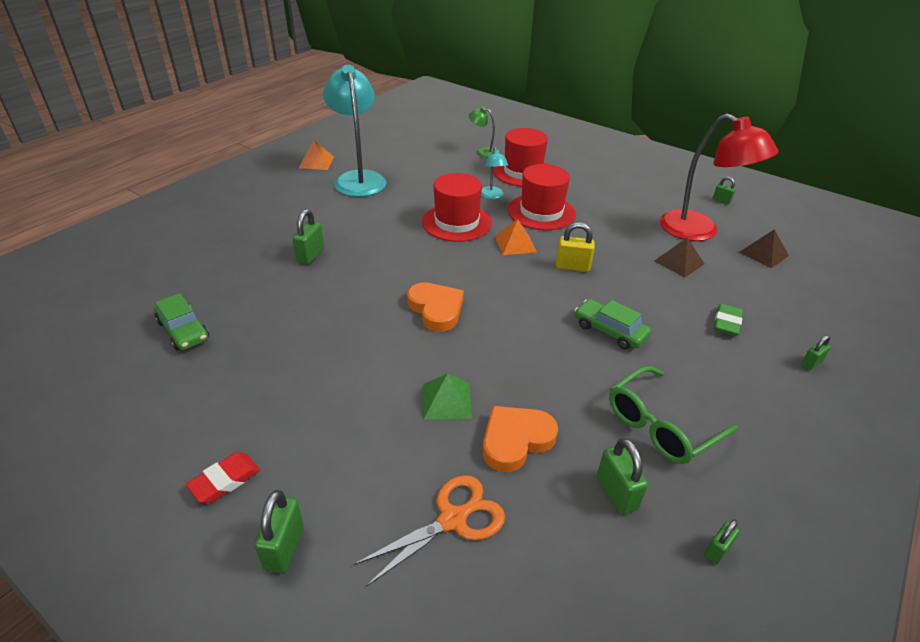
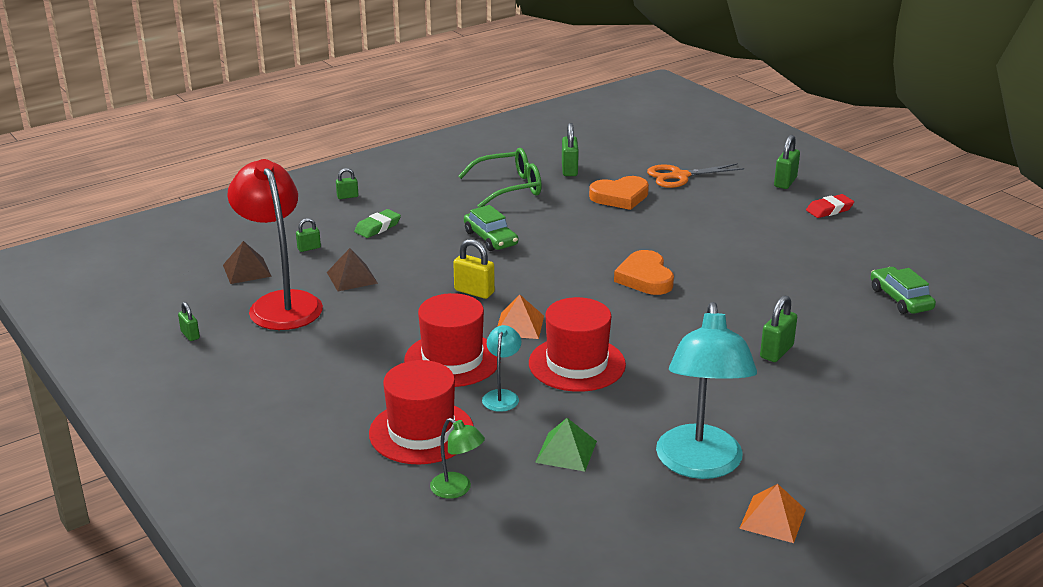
camera: 160 degrees left, 10 degrees down
green pyramid [423,373,472,420] -> green pyramid moved to [535,418,597,472]
green padlock [705,520,740,564] -> green padlock moved to [296,218,321,252]

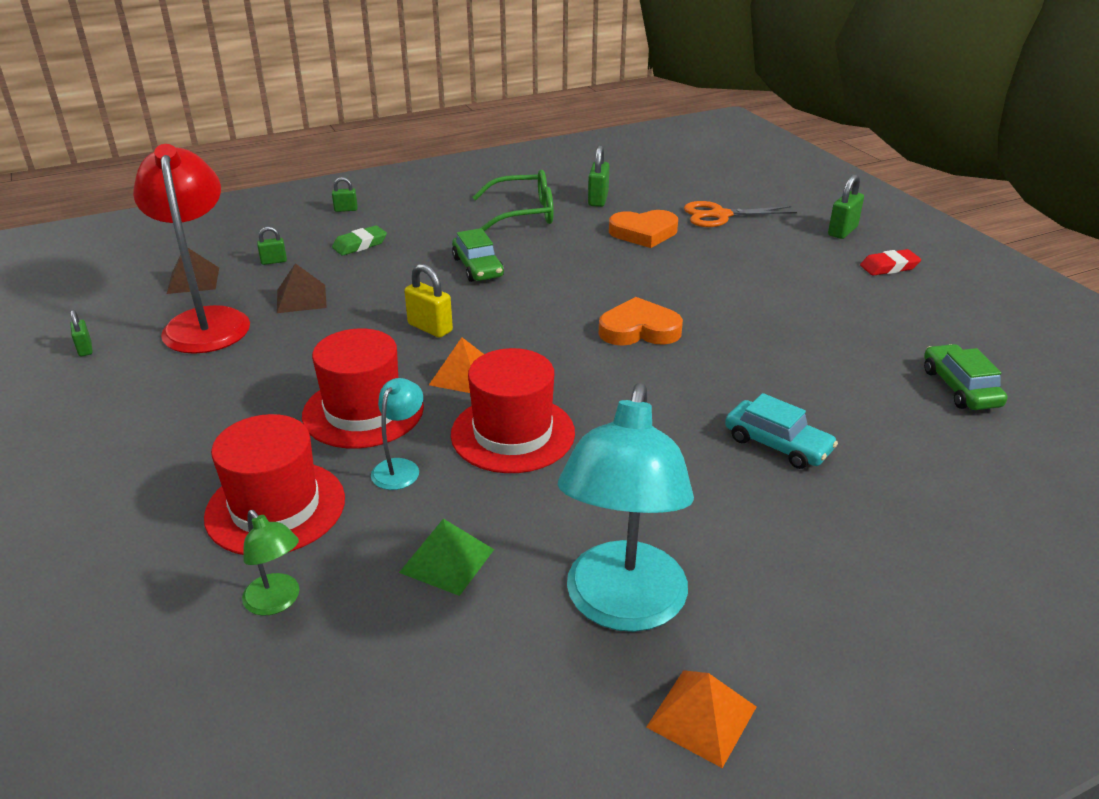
camera: 10 degrees right, 5 degrees up
orange heart [614,250,674,295] -> orange heart turned 90 degrees clockwise [599,297,683,346]
green padlock [760,295,797,362] -> turquoise car [725,393,838,469]

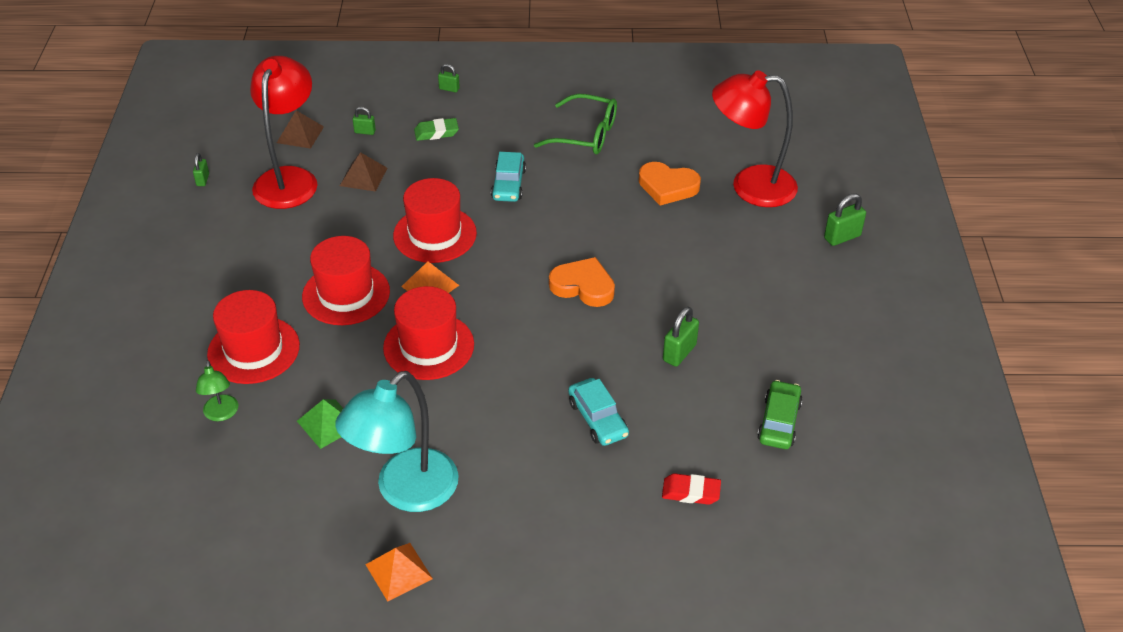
camera: 25 degrees right, 10 degrees up
turquoise lamp [371,378,423,490] -> none
yellow padlock [404,264,453,338] -> red hat [393,178,477,263]
green car [452,228,504,282] -> turquoise car [491,152,526,202]
green padlock [588,145,610,207] -> green padlock moved to [663,307,699,367]
orange scissors [684,201,797,227] -> red lamp [712,70,798,207]
red eraser [860,249,921,276] -> red eraser moved to [662,473,721,505]

